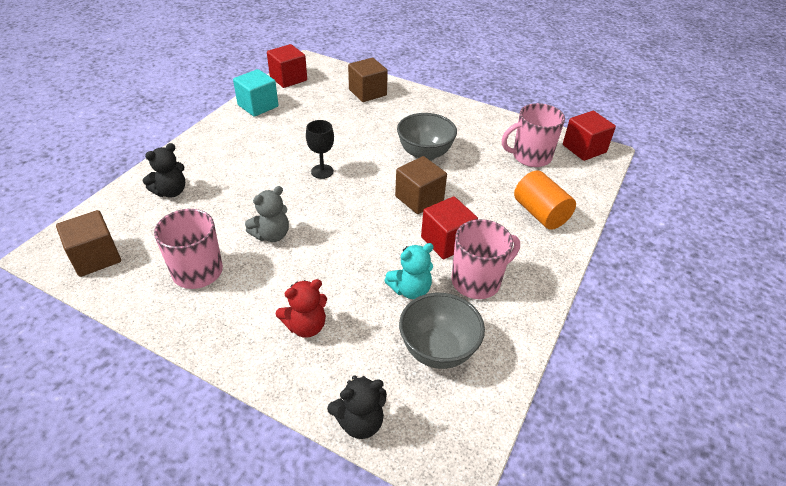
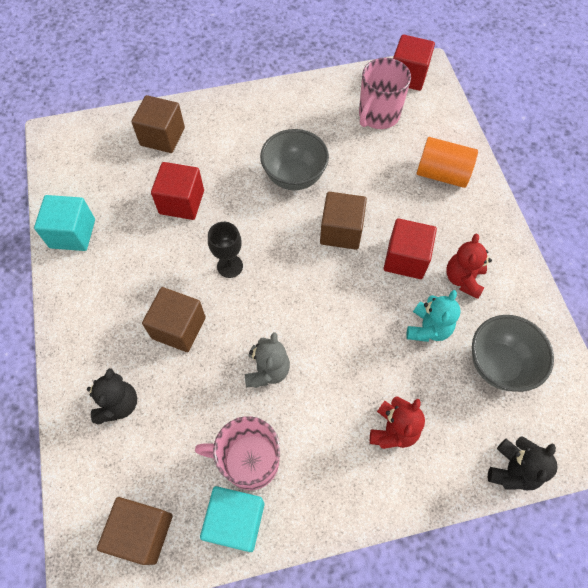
camera: 40 degrees left, 20 degrees up
red cube [267,44,307,88] -> red cube moved to [151,162,204,220]
pink mug [452,219,520,299] -> red teddy bear [446,234,492,299]
none -> brown cube [142,287,206,352]
none -> turquoise cube [200,486,264,552]

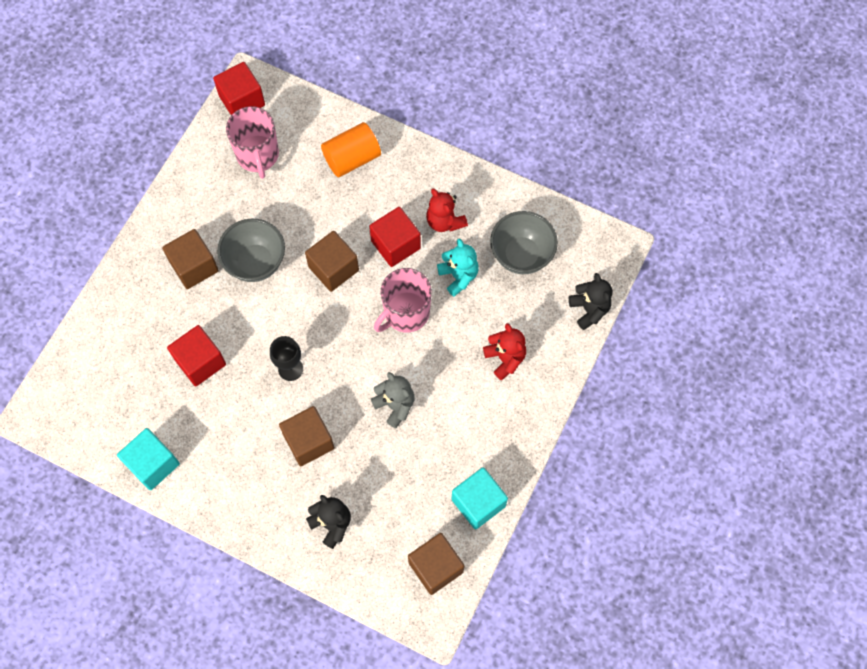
camera: 50 degrees left, 5 degrees up
brown cube [131,95,185,153] -> brown cube moved to [162,229,219,289]
pink mug [195,416,280,490] -> pink mug moved to [374,268,432,333]

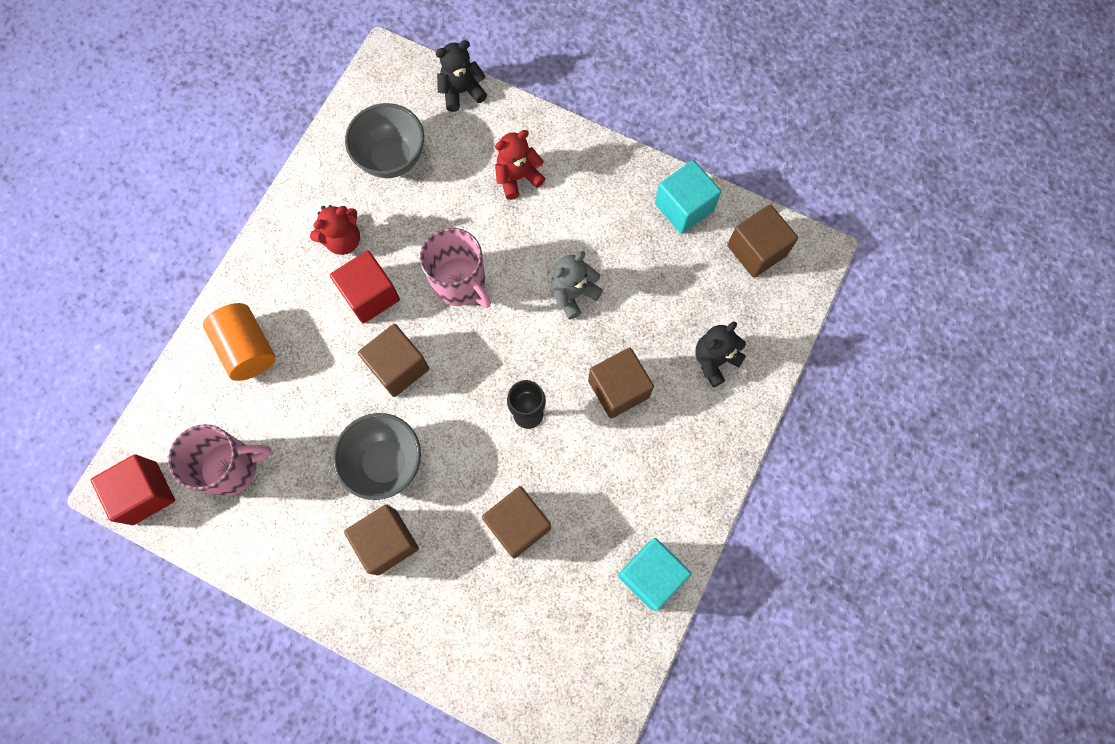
camera: 90 degrees left, 5 degrees up
red cube [167,325,226,386] -> brown cube [482,486,551,558]
turquoise teddy bear [437,239,479,297] -> none

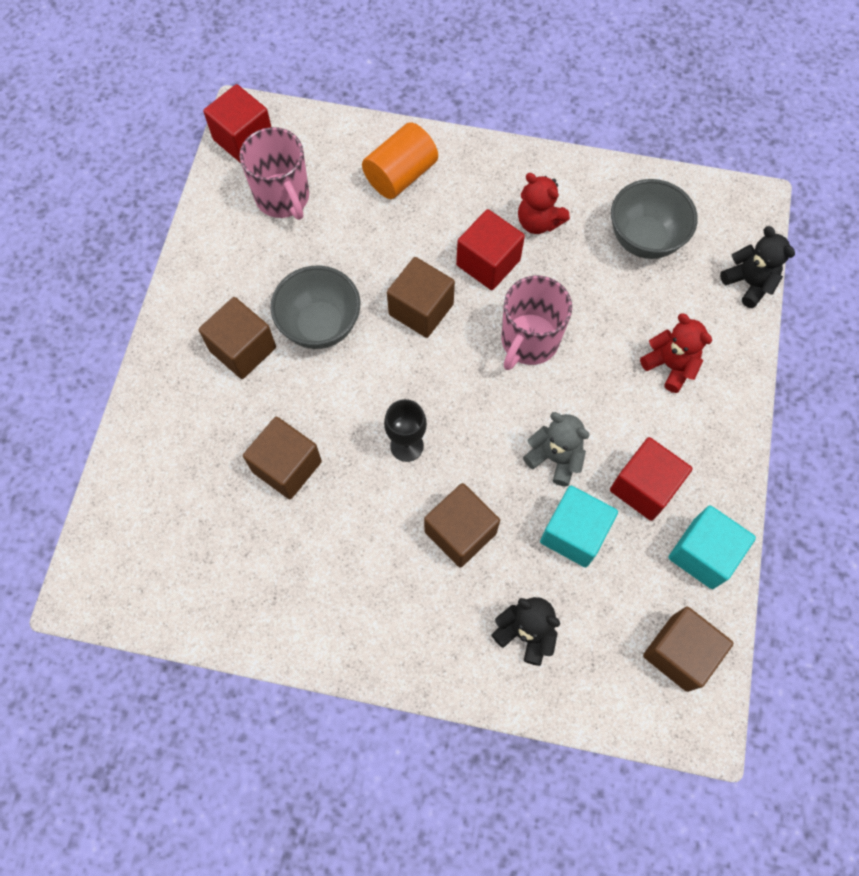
camera: 75 degrees right, 5 degrees down
turquoise cube [618,538,691,610] -> turquoise cube moved to [540,486,618,567]
none -> red cube [610,437,693,521]

